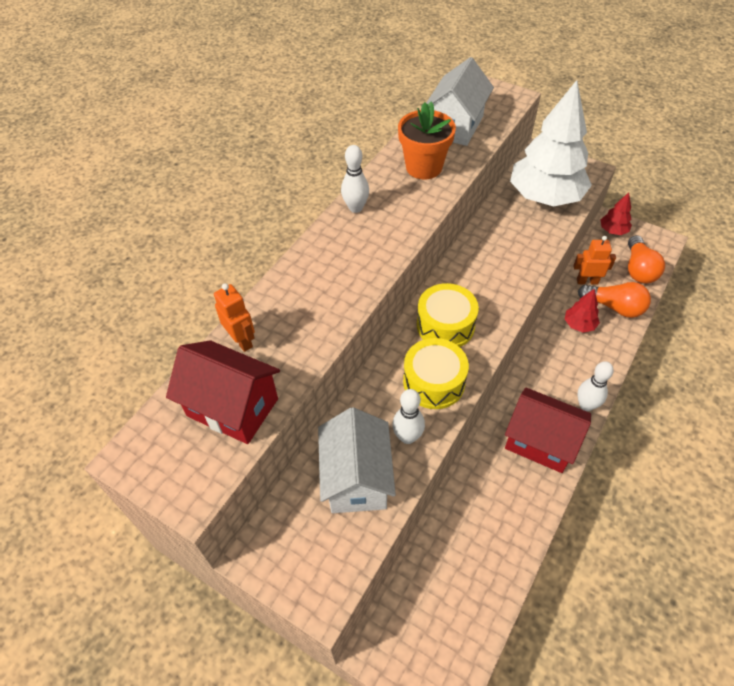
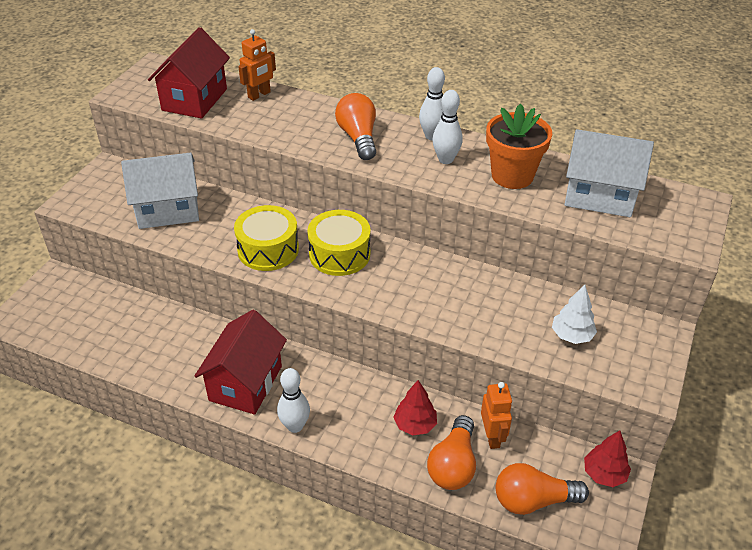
camera: 80 degrees right, 10 degrees down
white bowling pin [392,389,425,444] -> white bowling pin moved to [433,90,463,164]
white tree [510,80,592,207] -> white tree [552,285,597,344], size x0.42
none -> orange light bulb [335,93,376,160]

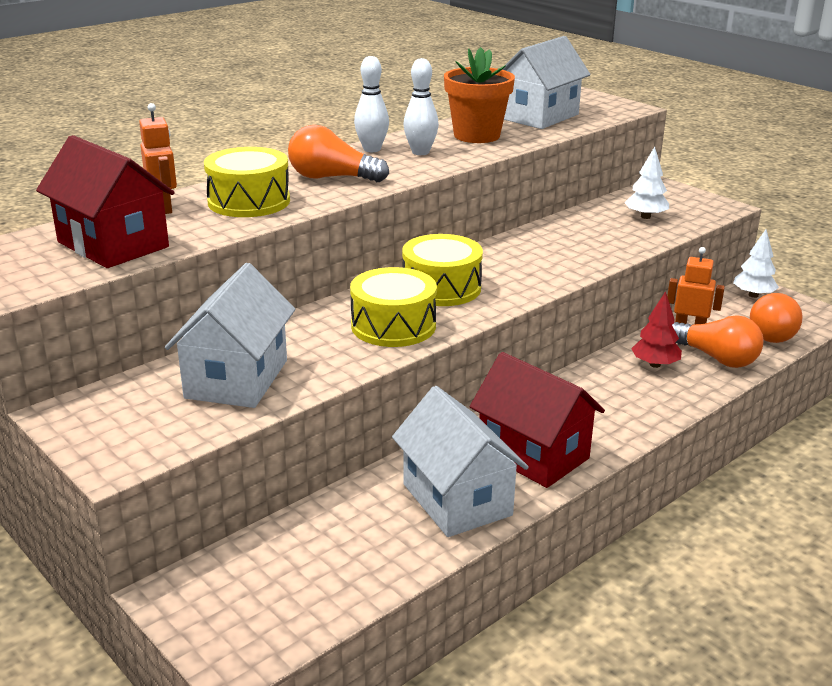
camera: 65 degrees left, 15 degrees down
white bowling pin [277,368,310,433] -> none
red tree [584,430,631,487] -> white tree [733,230,779,298]
none -> yellow drum [204,147,290,217]
none -> white house [392,386,529,537]

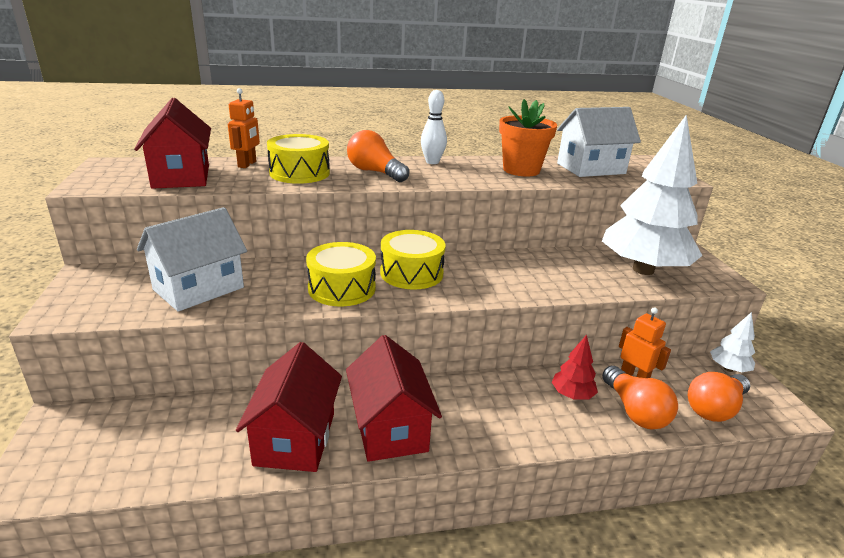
camera: 30 degrees right, 0 degrees up
white house [392,386,529,537] -> red house [236,342,342,472]
white bowling pin [403,58,439,155] -> none
white tree [624,147,669,219] -> white tree [602,114,703,275], size x2.38

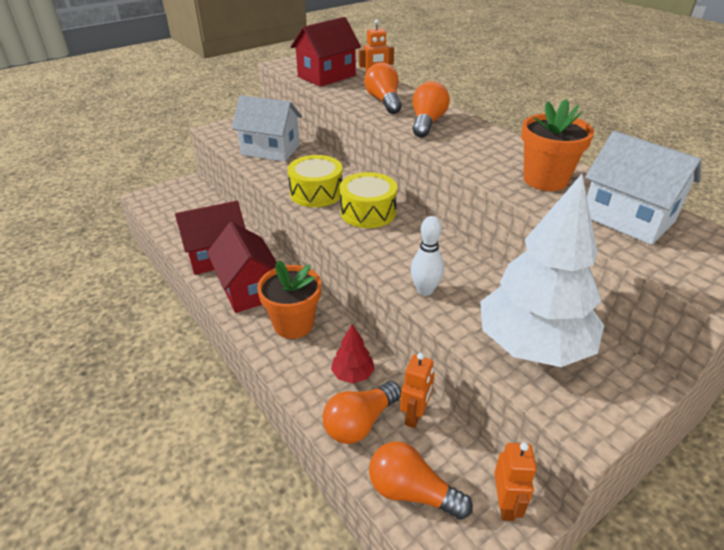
camera: 65 degrees right, 10 degrees up
yellow drum [267,134,330,184] -> orange light bulb [364,63,402,114]
red house [346,335,442,462] -> red house turned 75 degrees counterclockwise [207,222,277,313]
white bowling pin [421,90,447,164] -> white bowling pin moved to [410,216,444,296]
white tree [710,312,755,372] -> orange robot [494,442,537,521]
none -> orange flower pot [257,260,321,339]

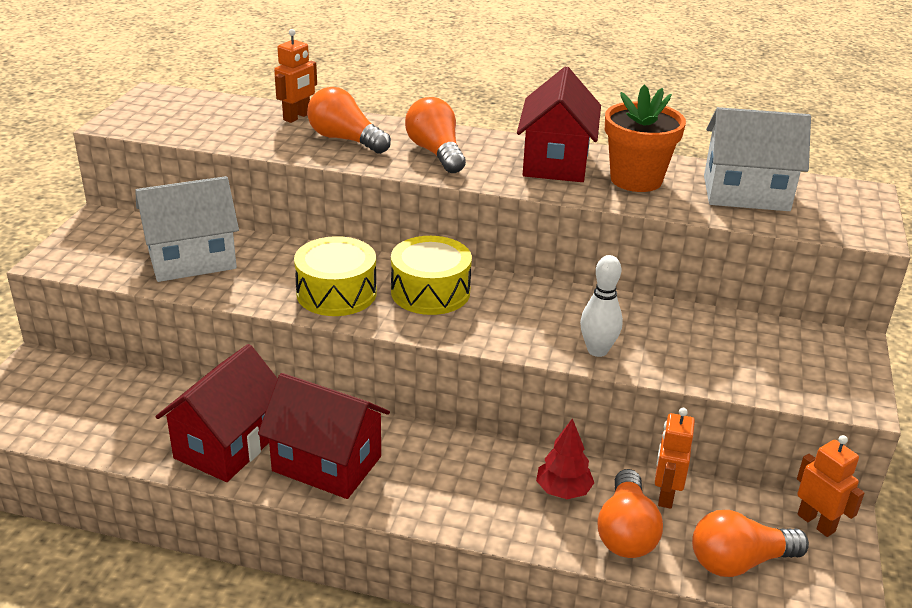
camera: 40 degrees left, 5 degrees down
orange flower pot [257,260,321,339] -> none
red house [290,17,361,87] -> red house moved to [517,66,601,182]
orange robot [400,353,434,428] -> orange robot turned 150 degrees counterclockwise [655,408,695,509]
white tree [480,174,604,367] -> none

